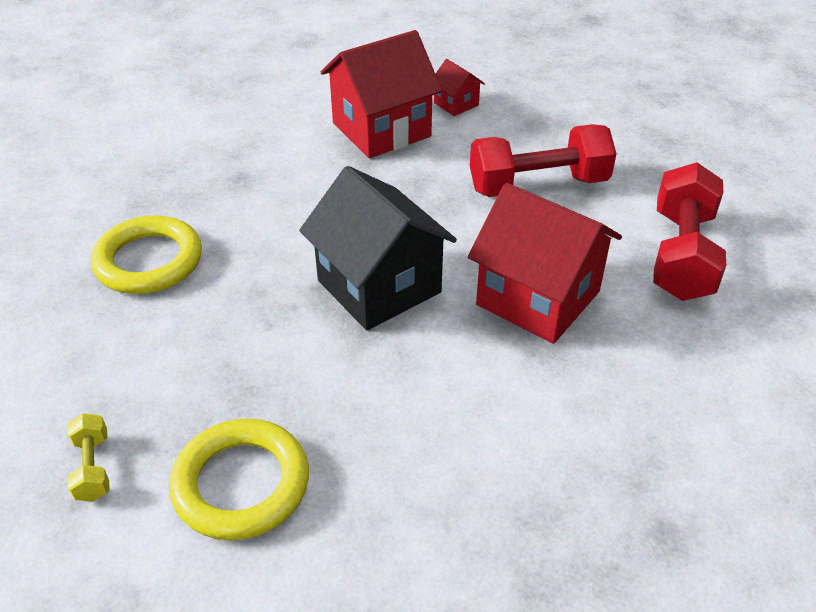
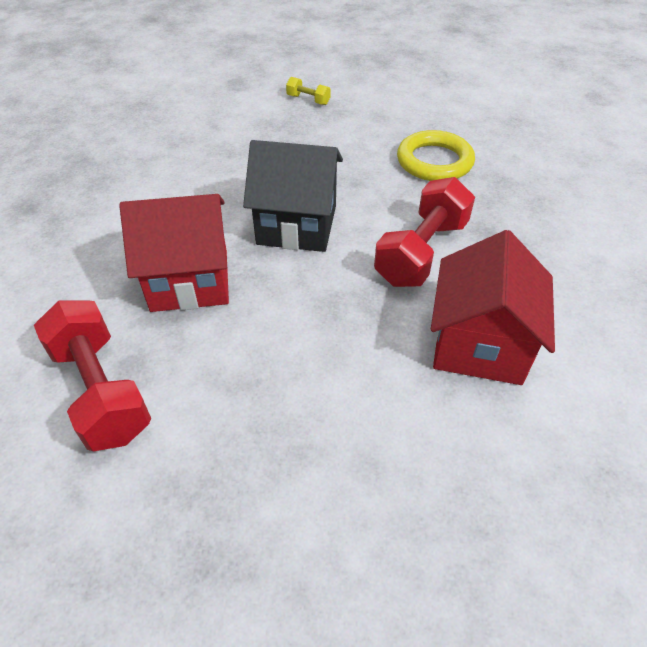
camera: 135 degrees right, 5 degrees up
yellow ring [169,419,309,541] -> none
red house [434,59,485,116] -> none
red dumbbell [470,124,617,197] -> red dumbbell moved to [374,177,475,287]

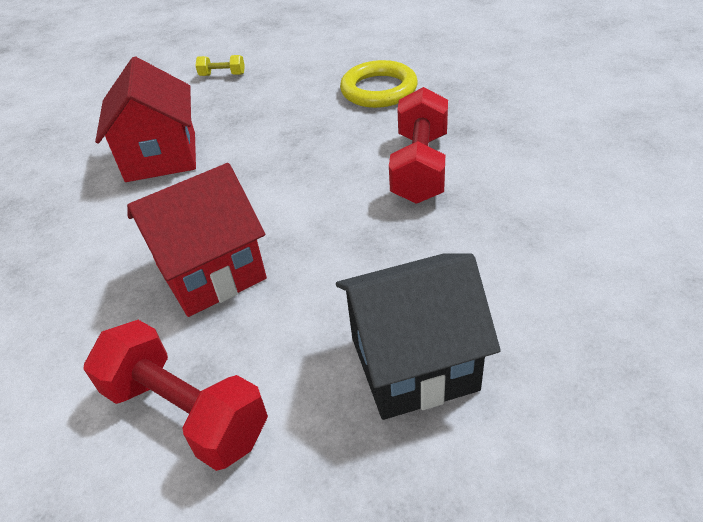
camera: 20 degrees left, 5 degrees down
black house [243,140,343,252] -> black house moved to [336,254,501,420]
red house [431,230,555,385] -> red house moved to [95,56,196,182]

